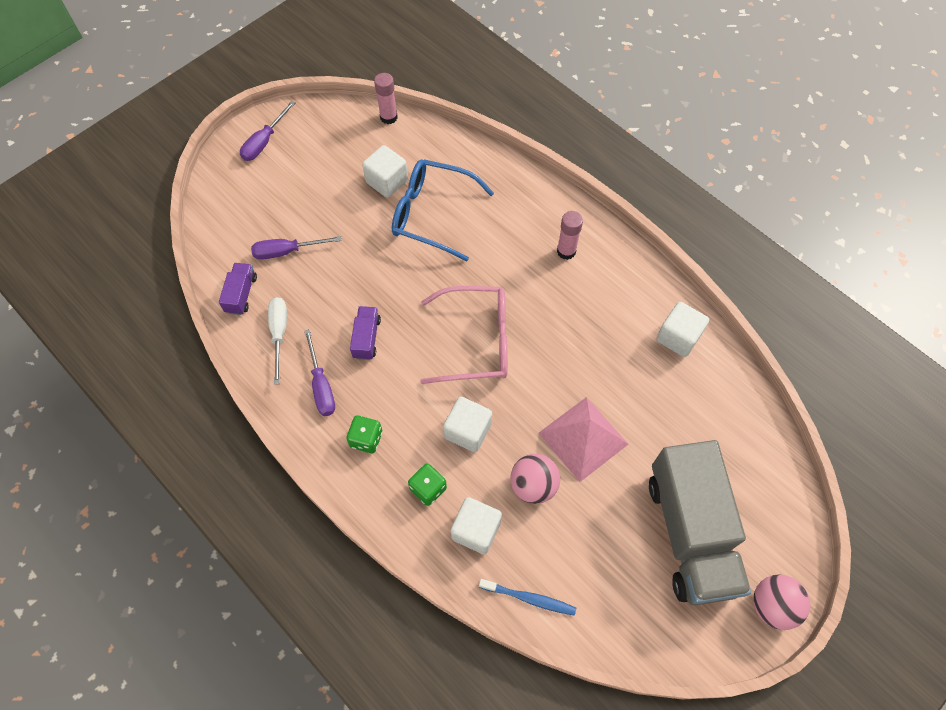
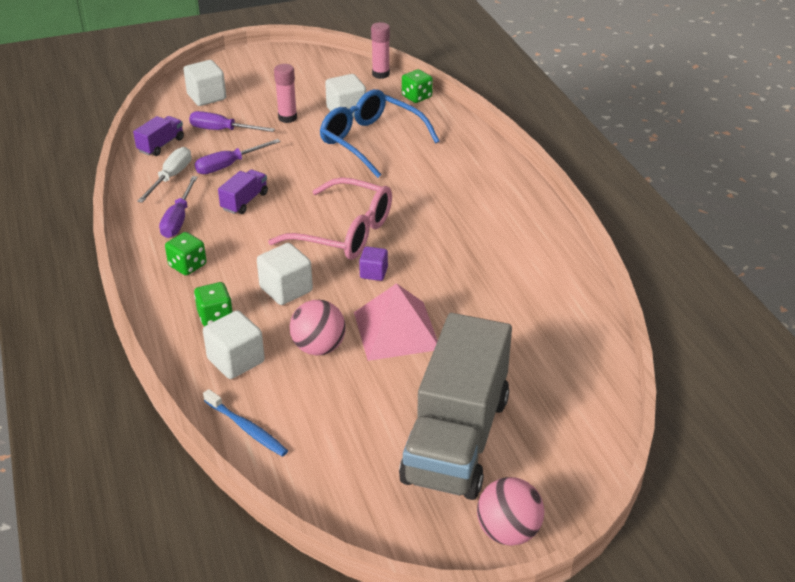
camera: 25 degrees right, 25 degrees down
purple screwdriver [240,101,296,161] -> purple screwdriver moved to [195,139,281,174]
pink glue stick [557,211,583,260] -> pink glue stick moved to [274,64,297,123]
white cube [656,302,709,357] -> white cube moved to [183,60,226,106]
none -> purple cube [359,247,388,281]
none -> green dice [402,69,433,103]

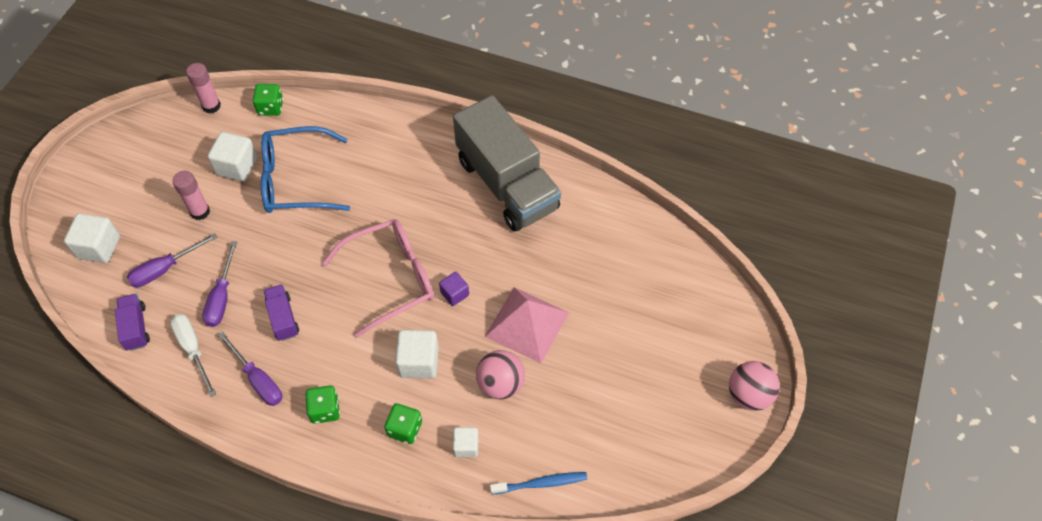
camera: 50 degrees left, 20 degrees up
white cube [203,310,265,379] -> white cube [453,427,478,457], size x0.61
grey truck [399,313,512,500] -> grey truck moved to [453,95,561,231]

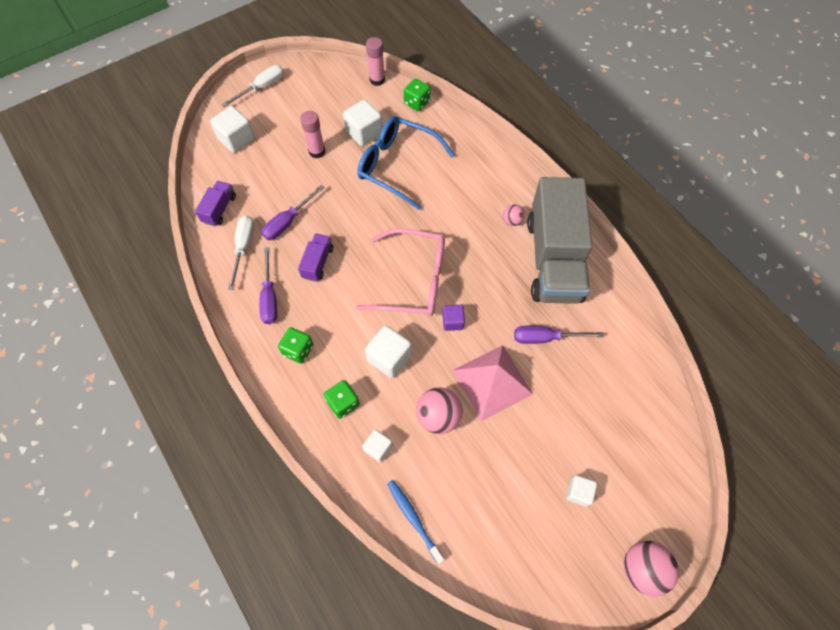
camera: 35 degrees right, 5 degrees up
purple screwdriver [127,233,217,287] -> purple screwdriver moved to [514,326,604,344]
blue toothbrush [490,472,587,494] -> blue toothbrush turned 150 degrees counterclockwise [387,480,444,564]
none -> white screwdriver [222,65,284,107]
none -> pink ball [503,204,525,226]
none -> white cube [566,475,597,507]

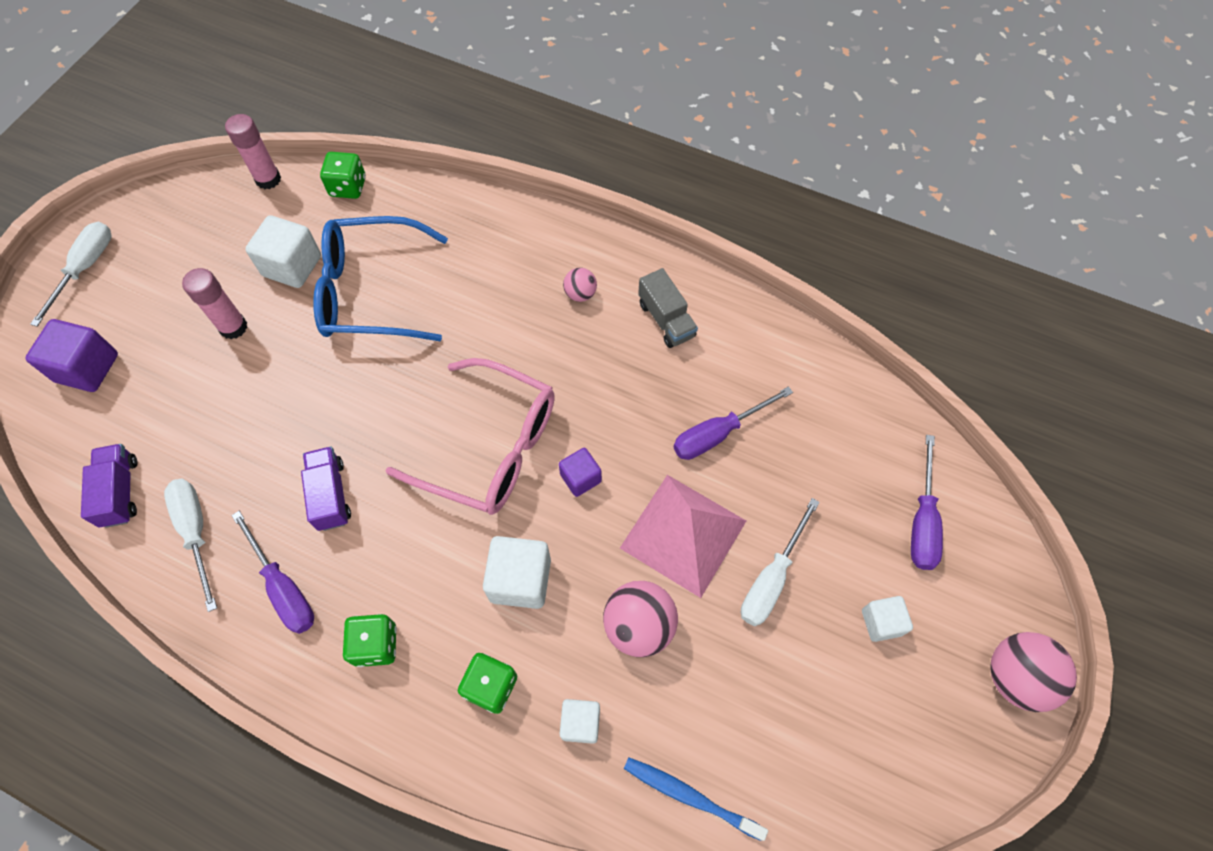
camera: 30 degrees left, 0 degrees up
white cube [210,106,255,153] -> purple cube [25,319,118,392]
purple screwdriver [261,185,324,240] -> purple screwdriver moved to [911,435,943,570]
pink glasses [356,228,445,316] -> pink glasses turned 45 degrees clockwise [385,358,555,515]
grey truck [527,177,592,304] -> grey truck [638,268,698,348], size x0.41
none -> white screwdriver [741,498,820,626]

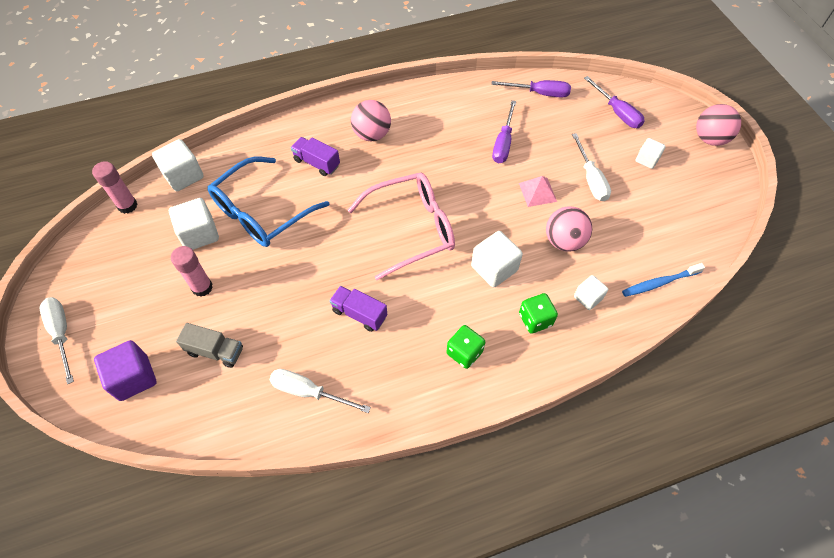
camera: 45 degrees left, 5 degrees down
purple truck [81,444,138,528] -> purple truck moved to [291,137,340,176]
purple screwdriver [231,511,314,634] -> purple screwdriver moved to [491,80,571,98]
green dice [320,152,366,199] -> white cube [152,139,204,191]
purple cube [559,448,602,497] -> none
pink ball [563,268,597,302] -> pink ball [351,100,391,141], size x1.81
pink pyramid [620,475,746,598] -> pink pyramid [519,176,557,207], size x0.54
grey truck [638,268,698,348] -> grey truck moved to [176,323,243,368]

